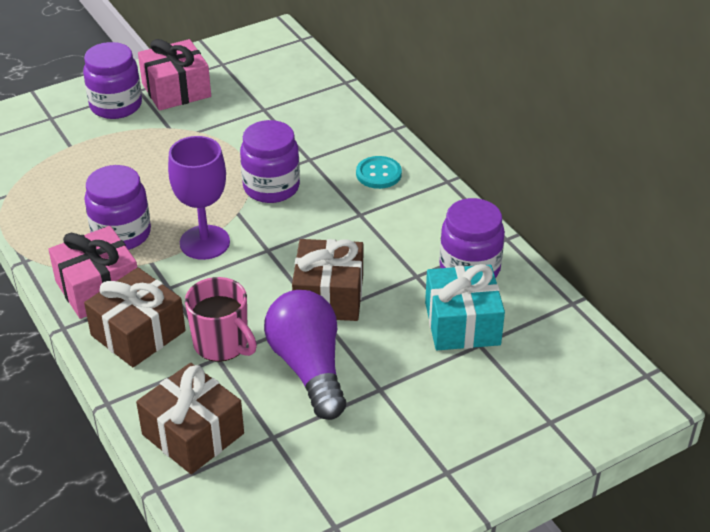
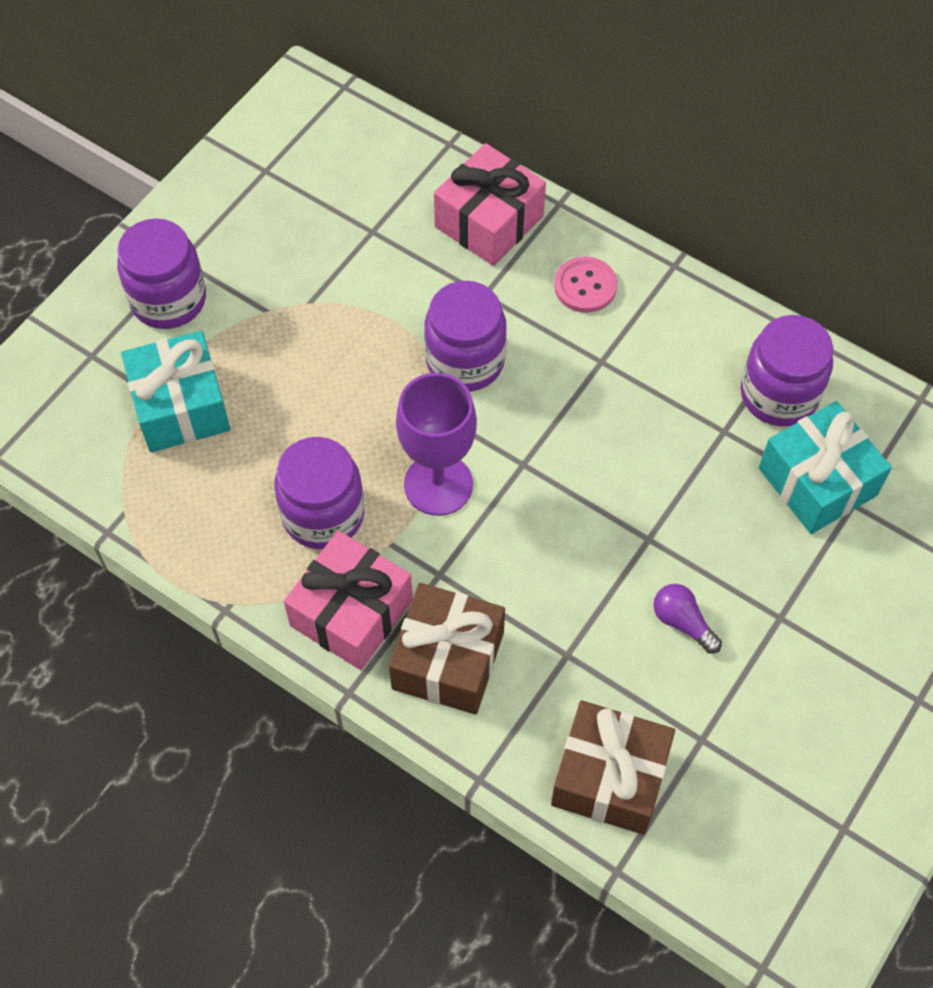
camera: 25 degrees left, 20 degrees up
pink gift [138,39,211,111] -> pink gift moved to [434,143,546,266]
pink mug [185,277,257,362] -> none
purple light bulb [264,290,346,420] -> purple light bulb [653,584,722,654], size x0.45
brown gift [292,239,363,321] -> none
turquoise button [356,156,402,189] -> pink button [554,256,617,313]
none -> turquoise gift [121,331,231,452]

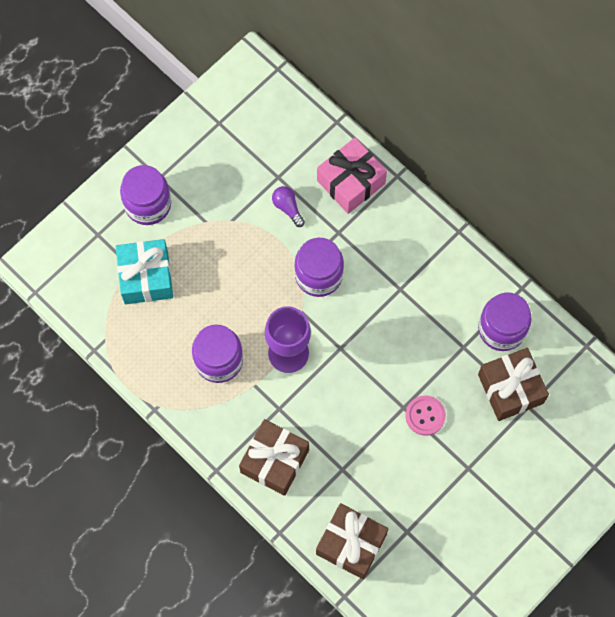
camera: 10 degrees right, 10 degrees up
pink gift [284,531,413,670] -> none
pink button [554,256,617,313] -> pink button moved to [405,395,446,436]
purple light bulb [653,584,722,654] -> purple light bulb moved to [272,186,305,227]
turquoise gift [759,401,892,534] -> brown gift [478,348,549,421]

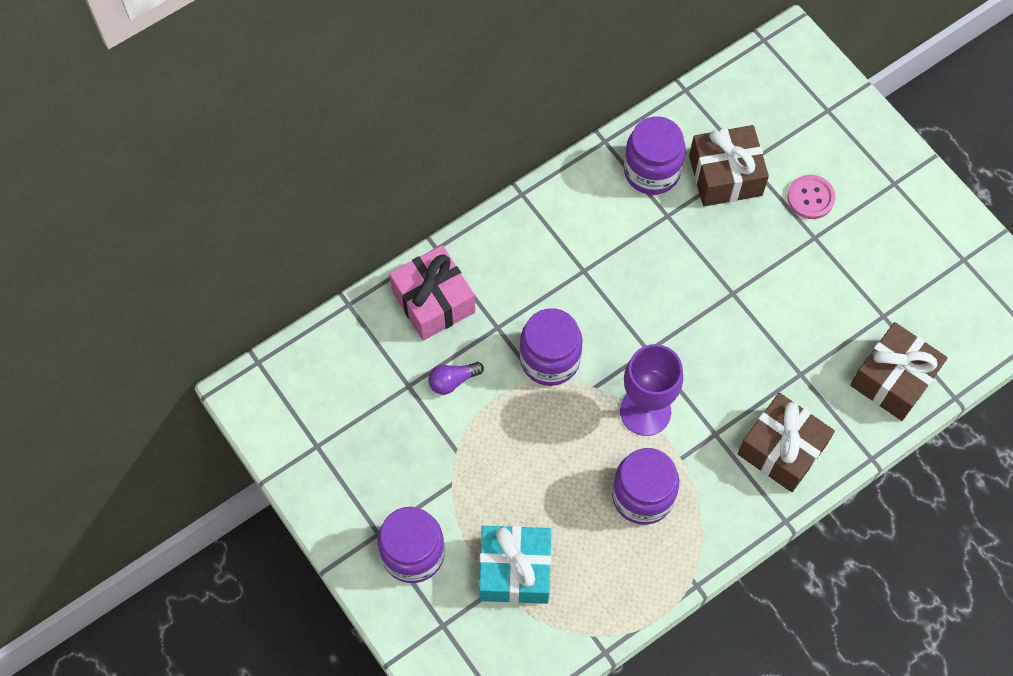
camera: 80 degrees left, 5 degrees down
pink button [405,395,446,436] -> pink button moved to [787,175,836,219]

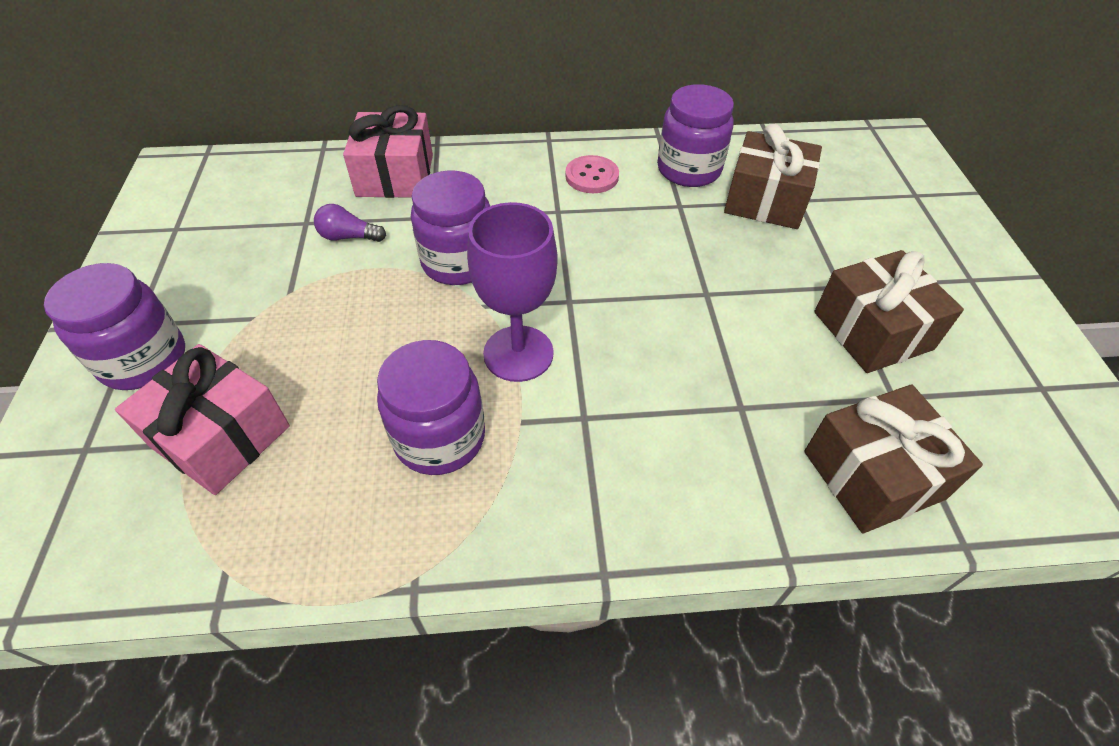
camera: 30 degrees right, 15 degrees down
turquoise gift [479,526,551,604] -> pink gift [115,344,290,495]
brown gift [738,393,835,492] -> brown gift moved to [814,250,964,373]
pink button [787,175,836,219] -> pink button moved to [565,155,619,193]

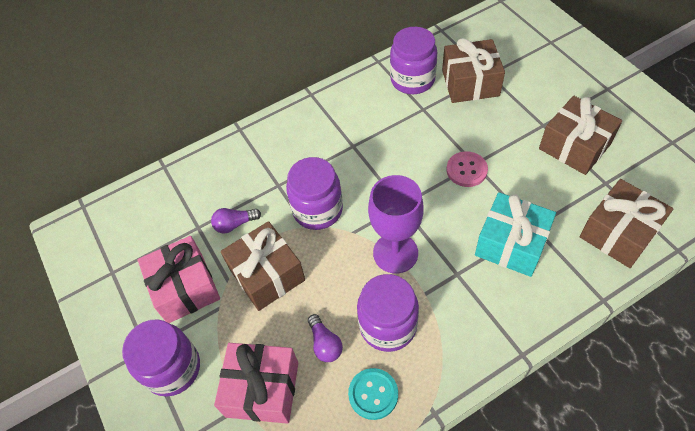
camera: 20 degrees left, 5 degrees up
pink gift [343,105,433,198] -> pink gift moved to [137,236,220,323]
pink button [565,155,619,193] -> pink button moved to [447,151,488,187]
none -> brown gift [221,221,305,311]
none -> purple light bulb [308,314,343,362]
none -> turquoise button [348,368,398,420]
none -> turquoise gift [475,192,556,277]

